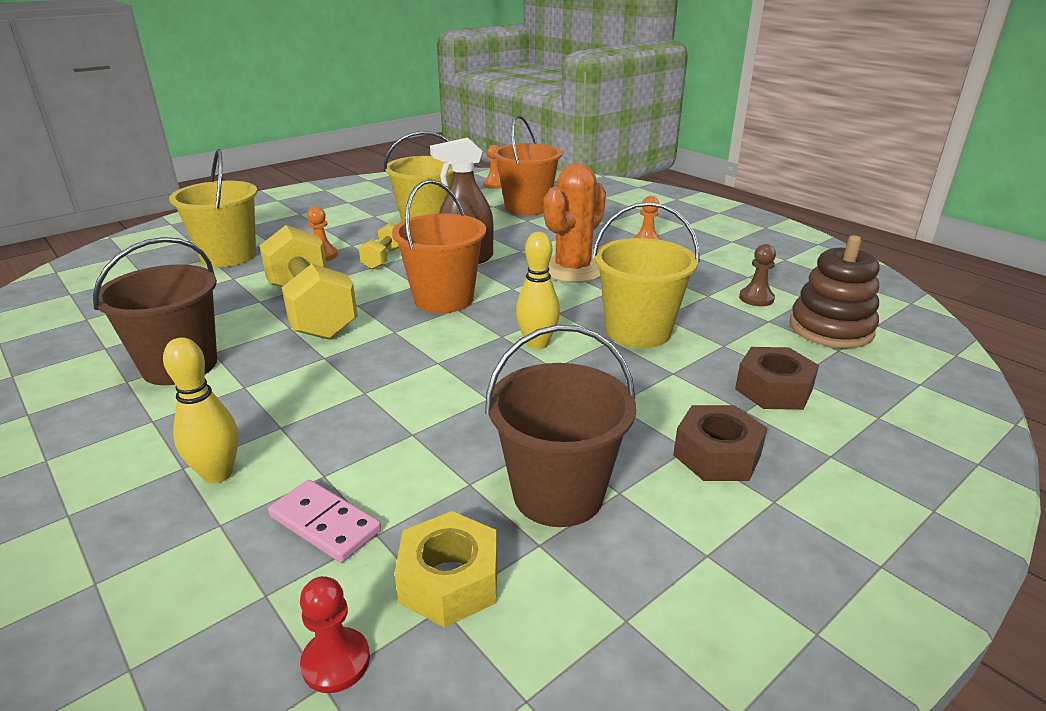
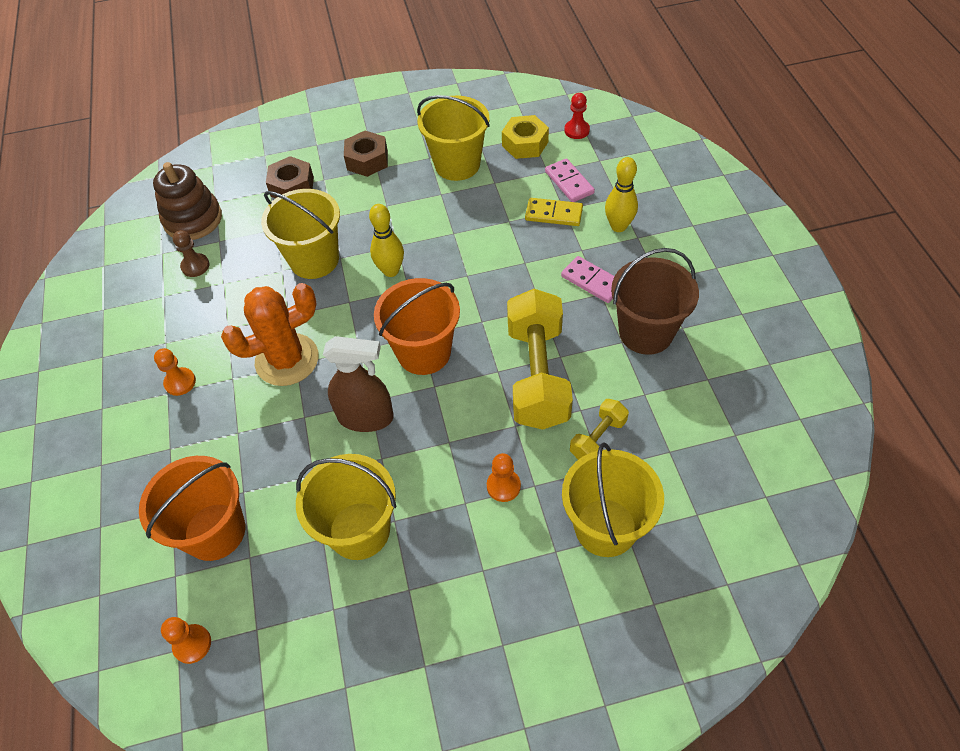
camera: 150 degrees left, 25 degrees up
yellow dumbbell [358,222,399,269] -> yellow dumbbell moved to [570,399,629,460]
brown bucket [485,325,636,527] -> yellow bucket [417,95,490,181]
none -> yellow domino [525,198,583,226]
none -> pink domino [561,256,614,303]

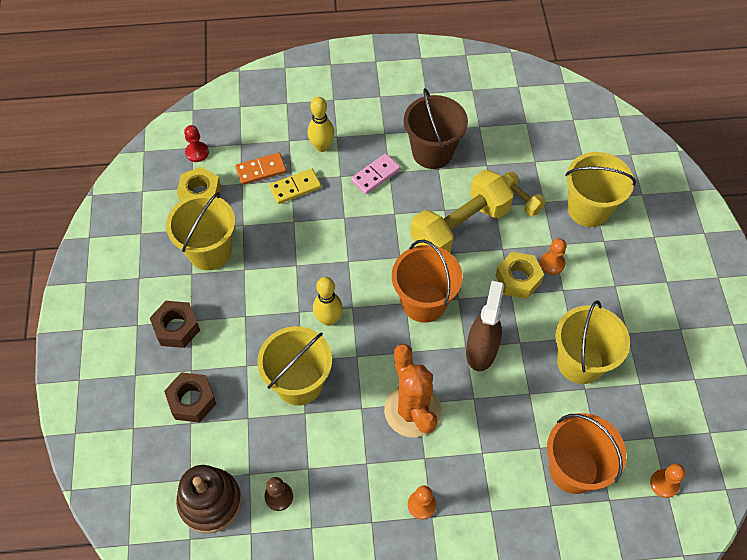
camera: 85 degrees left, 5 degrees up
yellow dumbbell [507,289,573,430] -> yellow dumbbell turned 45 degrees counterclockwise [410,170,514,253]
yellow domino [525,198,583,226] -> yellow domino turned 45 degrees clockwise [269,168,321,204]
pink domino [545,158,595,202] -> orange domino [235,153,287,185]
none -> yellow nut [495,252,544,299]

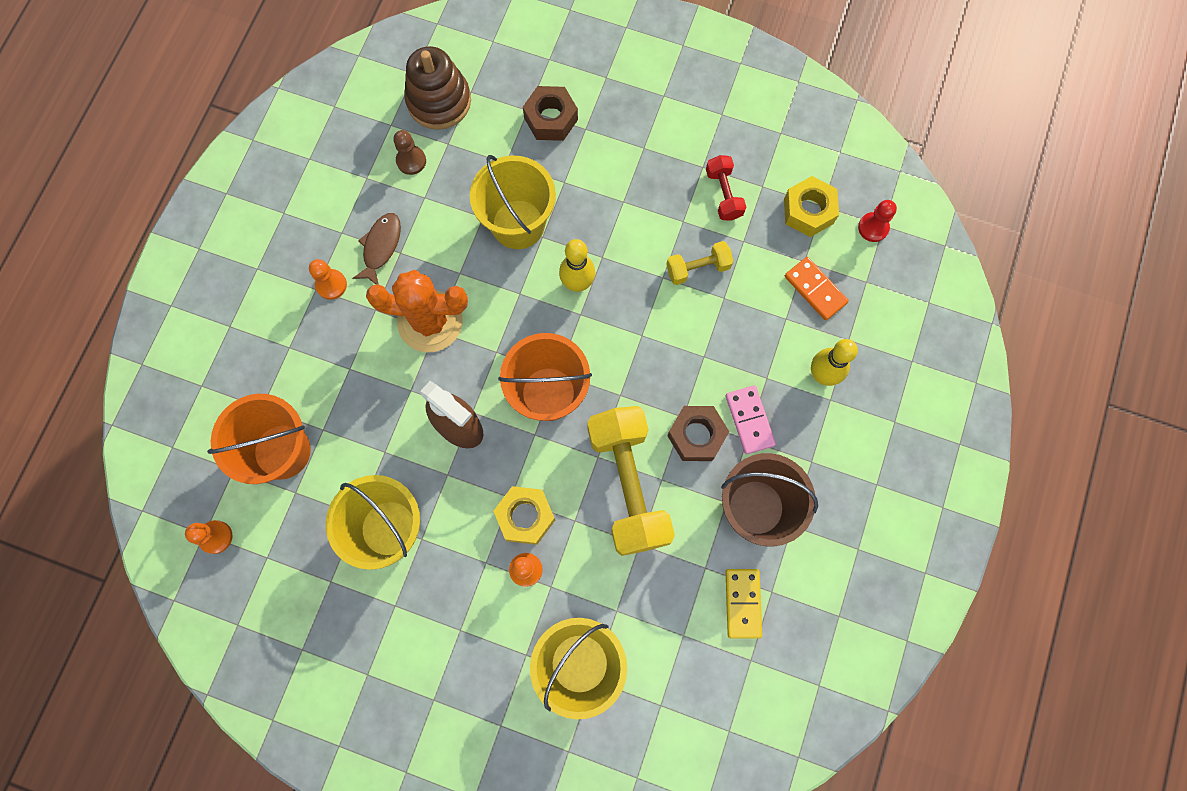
camera: 115 degrees right, 15 degrees up
brown nut [150,301,200,348] -> brown nut moved to [667,406,729,461]
yellow bucket [166,192,235,270] -> red dumbbell [706,155,746,221]
orange domino [235,153,287,185] -> orange domino turned 45 degrees counterclockwise [785,257,849,320]
yellow domino [269,168,321,204] -> yellow domino moved to [726,569,762,638]
yellow dumbbell [503,172,546,216] -> yellow dumbbell moved to [666,241,733,285]
none -> brown fish [352,213,401,285]

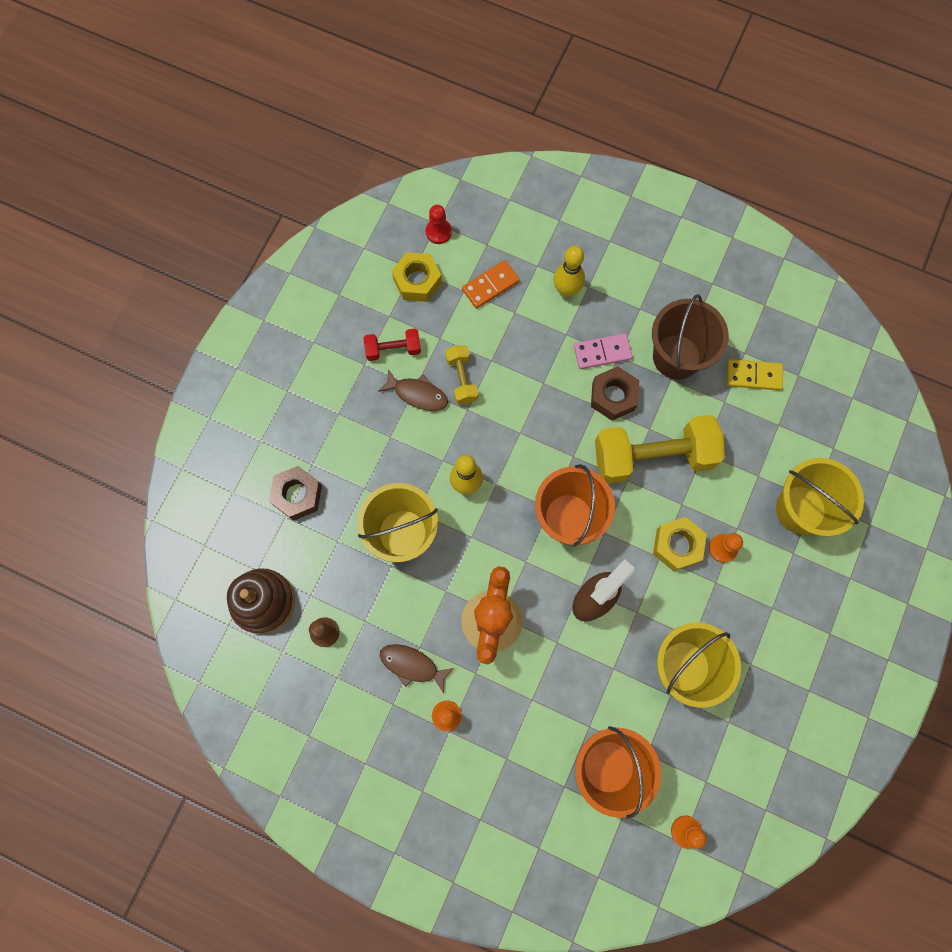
camera: 85 degrees left, 0 degrees up
none -> brown fish [378,369,448,411]

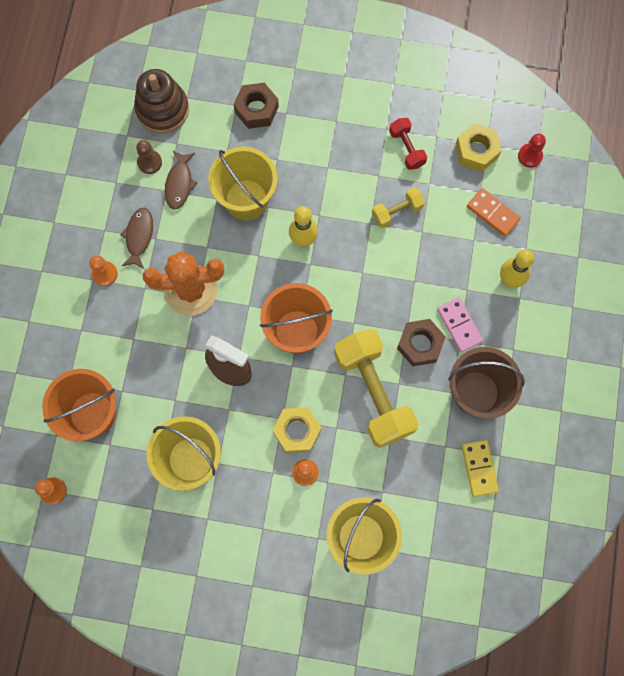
camera: 75 degrees right, 0 degrees up
brown fish [378,369,448,411] -> brown fish moved to [165,151,197,209]

